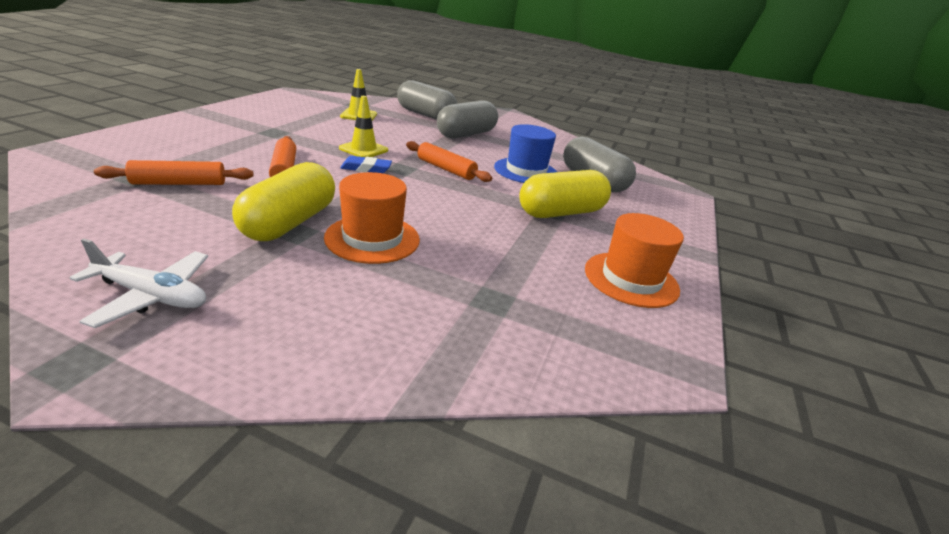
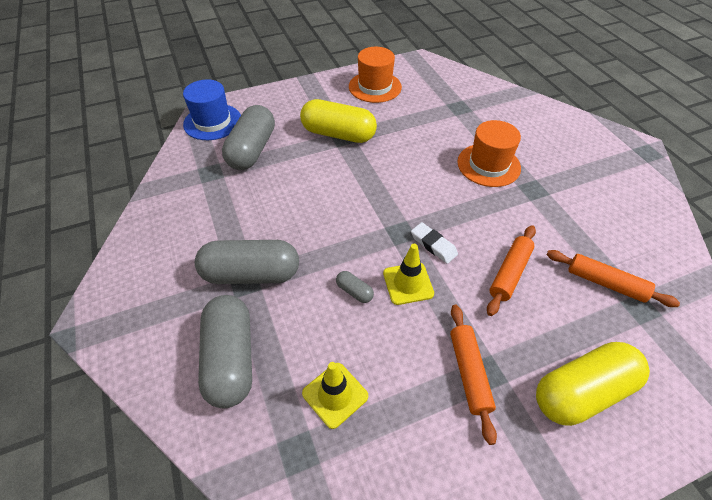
camera: 130 degrees left, 20 degrees up
white plane [70,239,208,328] -> none
yellow capsule [232,162,335,241] -> yellow capsule moved to [536,342,650,426]
blue eraser [340,156,392,173] -> white eraser [411,222,458,264]
orange rolling pin [406,141,492,182] -> orange rolling pin moved to [450,305,497,445]
blue hat [494,124,557,183] -> blue hat moved to [183,79,241,140]
none -> grey capsule [336,271,374,303]

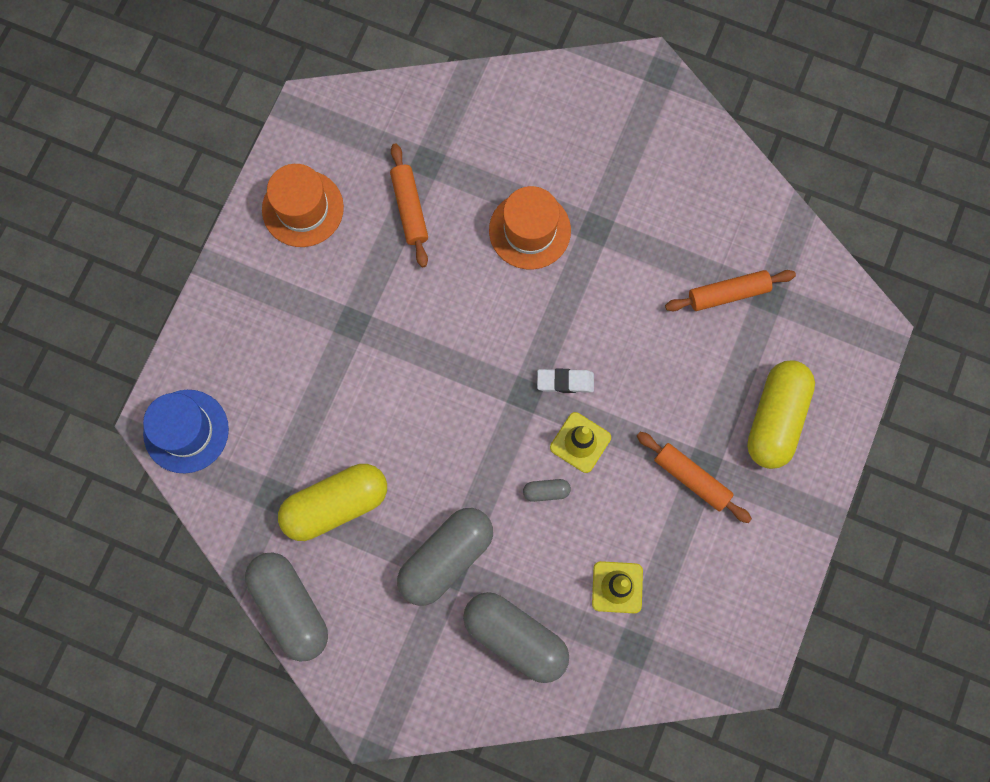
camera: 45 degrees left, 25 degrees up
grey capsule [222,105,275,170] -> grey capsule moved to [245,553,328,662]
yellow capsule [300,99,377,143] -> yellow capsule moved to [278,464,387,541]
orange rolling pin [487,225,536,316] -> orange rolling pin moved to [390,143,428,267]

